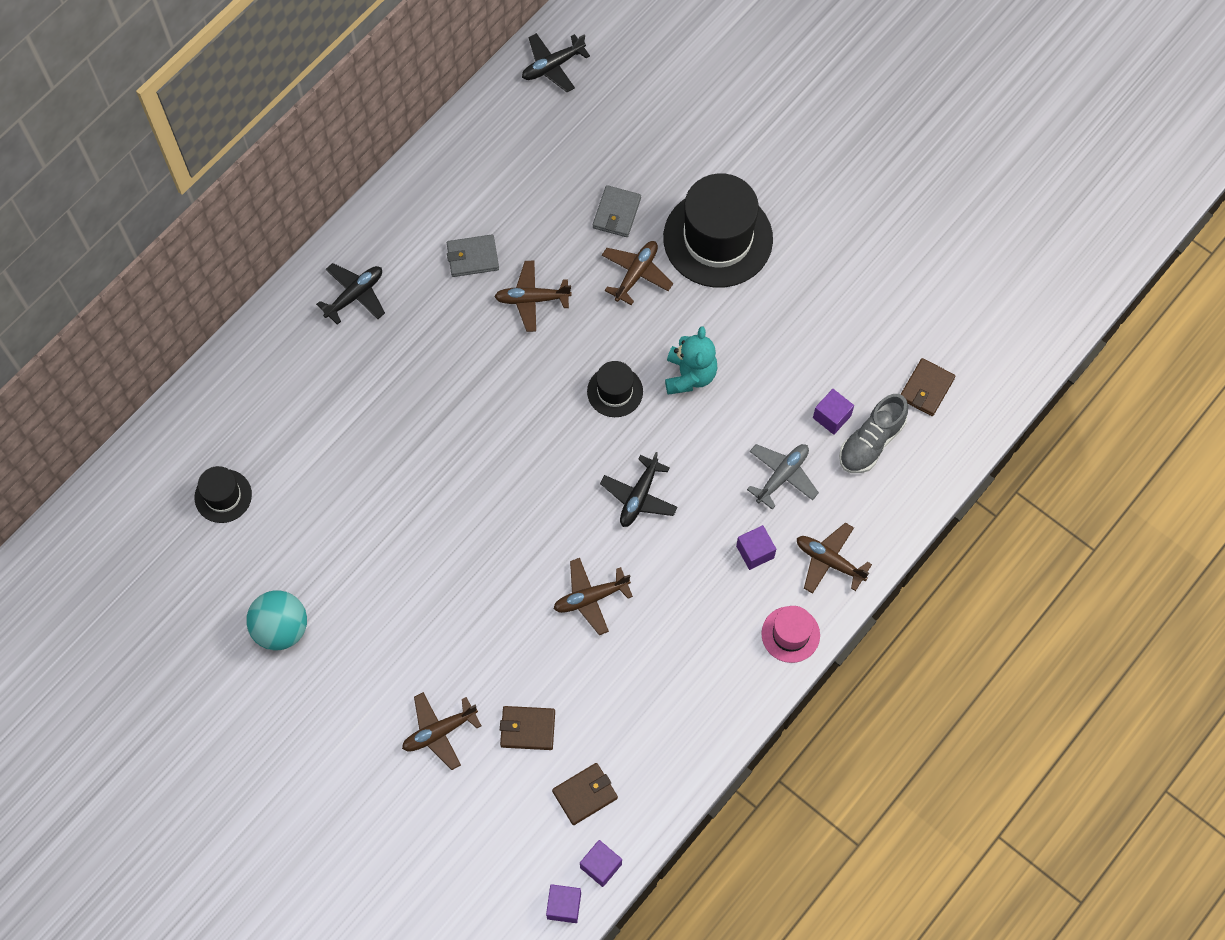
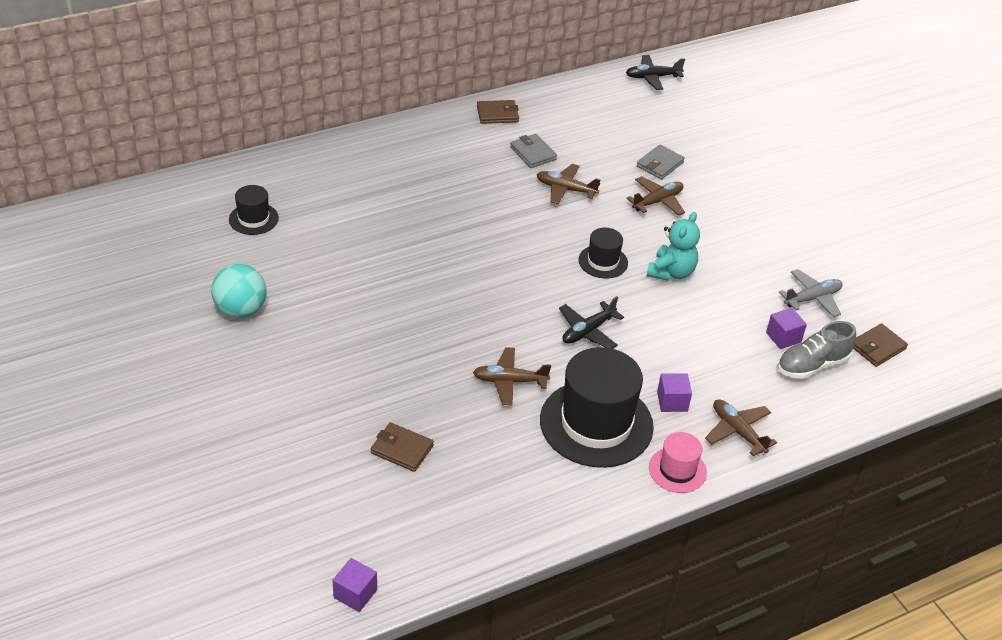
camera: 20 degrees right, 25 degrees down
black plane [316,263,385,325] -> none
brown plane [402,692,481,770] -> none
grey wallet [447,234,499,277] -> grey wallet turned 45 degrees clockwise [510,134,557,168]
brown wallet [552,763,618,825] -> brown wallet moved to [477,100,519,124]
purple cube [580,840,622,887] -> none
black hat [663,173,773,287] -> black hat moved to [540,347,654,468]
grey plane [747,444,819,509] -> grey plane moved to [779,269,843,318]

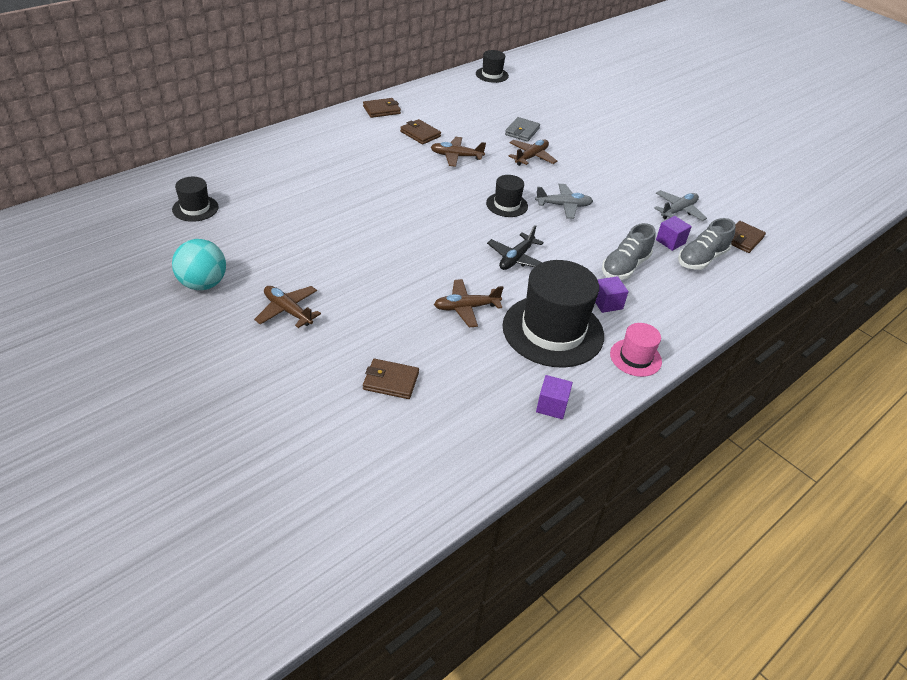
camera: 15 degrees left, 0 degrees up
purple cube [333,558,377,612] -> purple cube moved to [536,375,573,419]
grey wallet [510,134,557,168] -> brown wallet [400,119,441,145]
black plane [626,55,685,90] -> black hat [476,50,509,83]
turquoise teddy bear [647,212,700,281] -> grey plane [535,184,593,219]
brown plane [705,400,777,456] -> brown plane moved to [254,286,321,328]
none -> grey shoe [602,223,655,280]

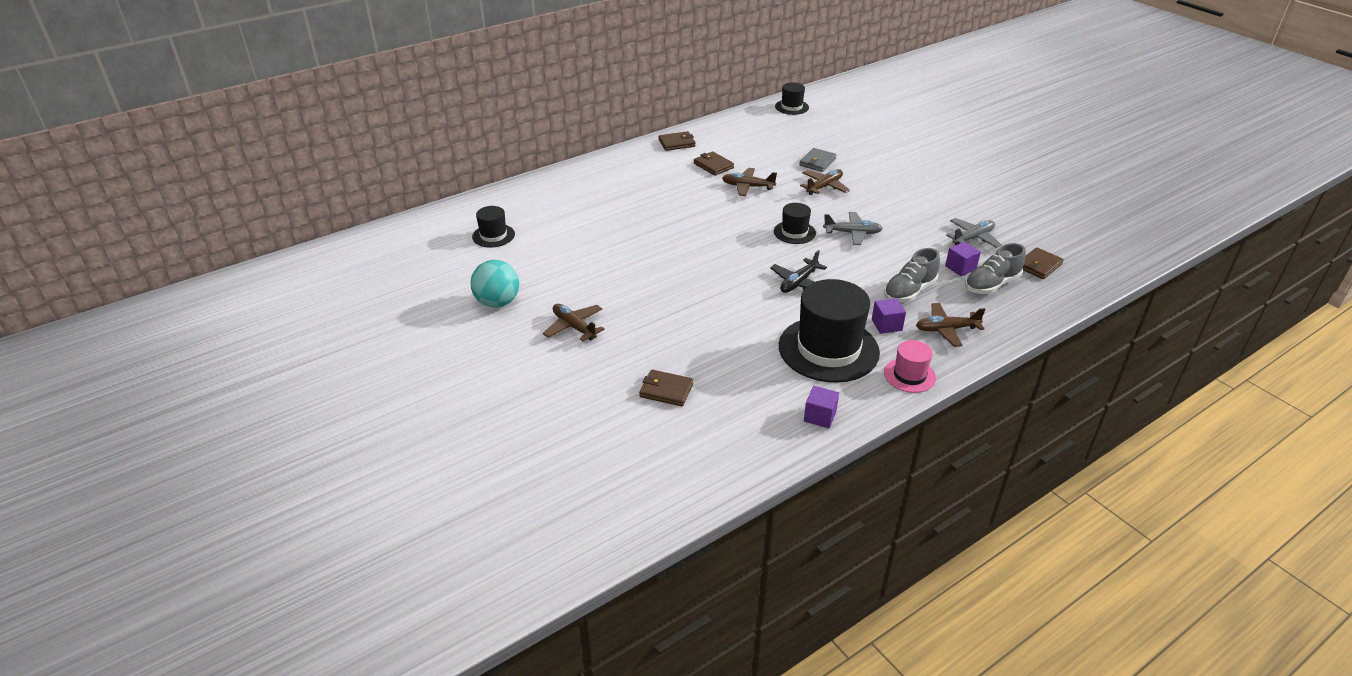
camera: 10 degrees right, 5 degrees down
brown plane [434,279,504,327] -> brown plane moved to [916,303,985,347]

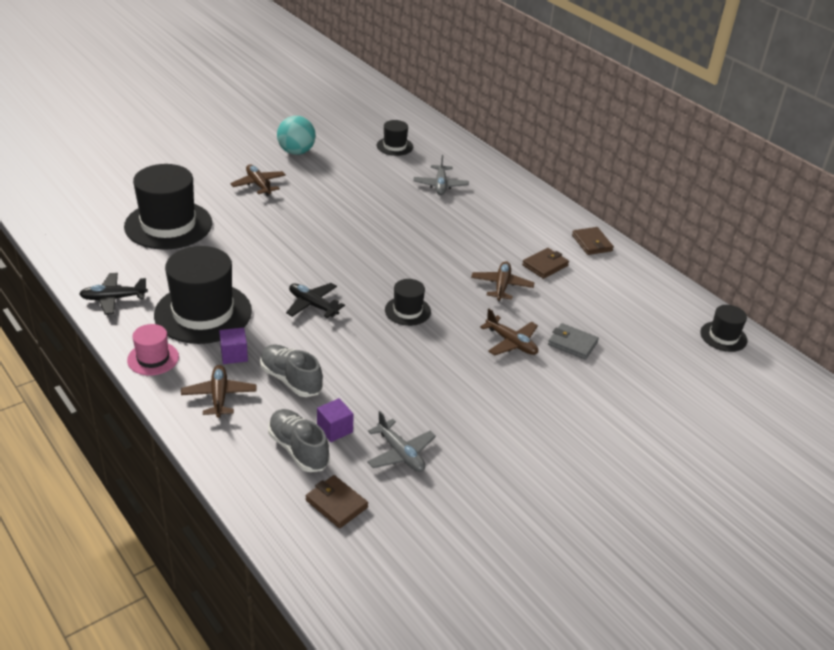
camera: 85 degrees right, 0 degrees up
brown plane [543,304,605,341] -> brown plane turned 75 degrees counterclockwise [230,164,286,196]
brown wallet [639,370,694,406] -> black hat [124,164,212,250]
purple cube [804,386,839,428] -> black plane [79,273,148,315]
grey plane [823,212,883,245] -> grey plane moved to [413,155,469,195]

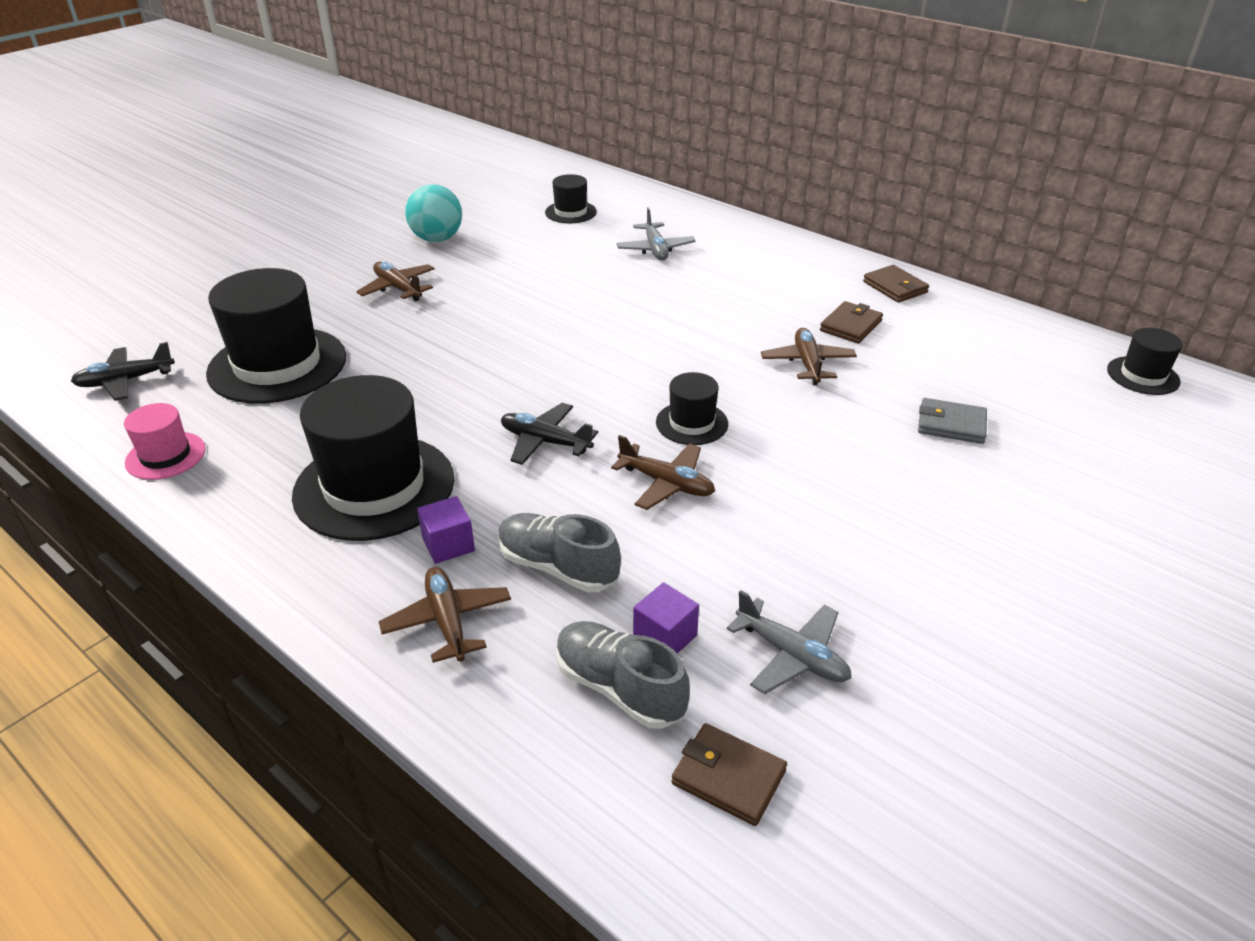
camera: 10 degrees left, 0 degrees up
black plane [79,273,148,315] -> black plane moved to [71,342,175,401]
pink hat [127,324,179,376] -> pink hat moved to [124,403,206,480]
brown plane [480,309,538,355] -> brown plane moved to [611,435,715,510]

